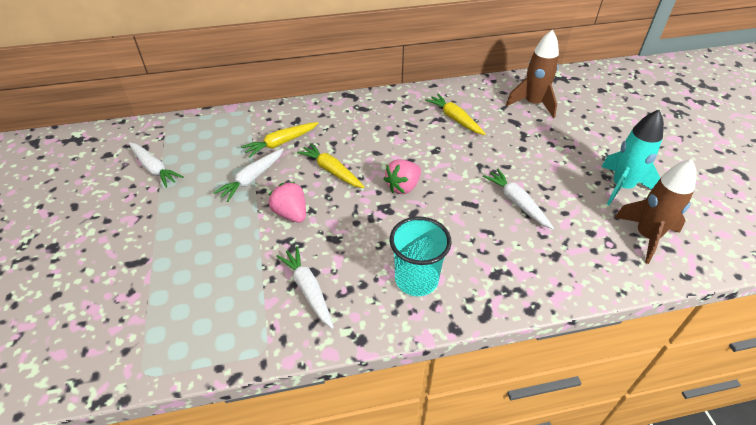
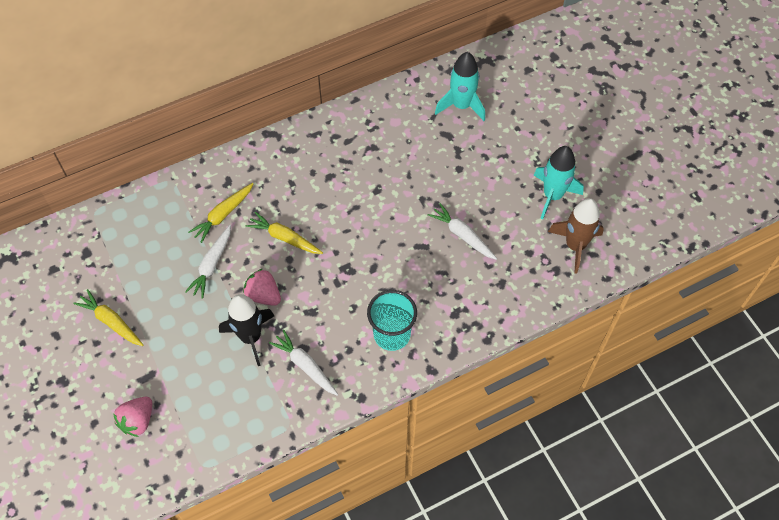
camera: 15 degrees left, 15 degrees up
white carrot [129,143,184,188] -> none
pink strawberry [384,159,421,194] -> pink strawberry moved to [113,397,152,437]
yellow carrot [425,94,486,135] -> yellow carrot moved to [73,289,143,346]
brown rocket [506,30,559,118] -> turquoise rocket [435,52,485,121]
none -> black rocket [219,294,274,366]

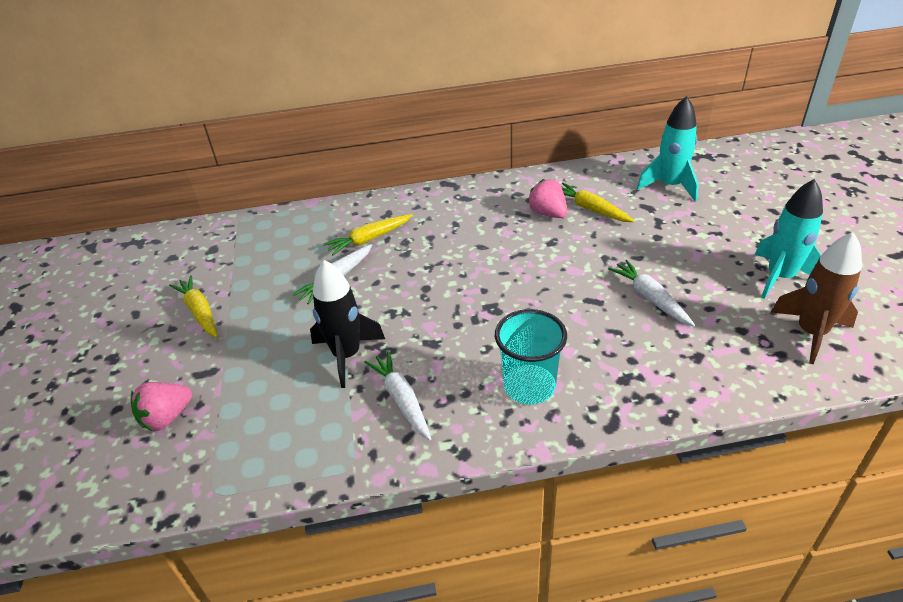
camera: 20 degrees right, 20 degrees down
pink strawberry [243,269,281,306] -> pink strawberry moved to [527,179,567,218]
yellow carrot [246,212,323,254] -> yellow carrot moved to [562,183,635,222]

